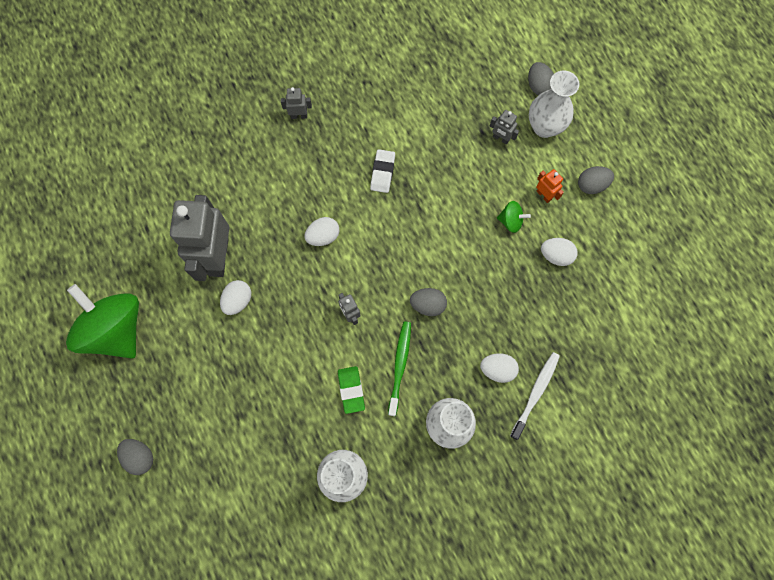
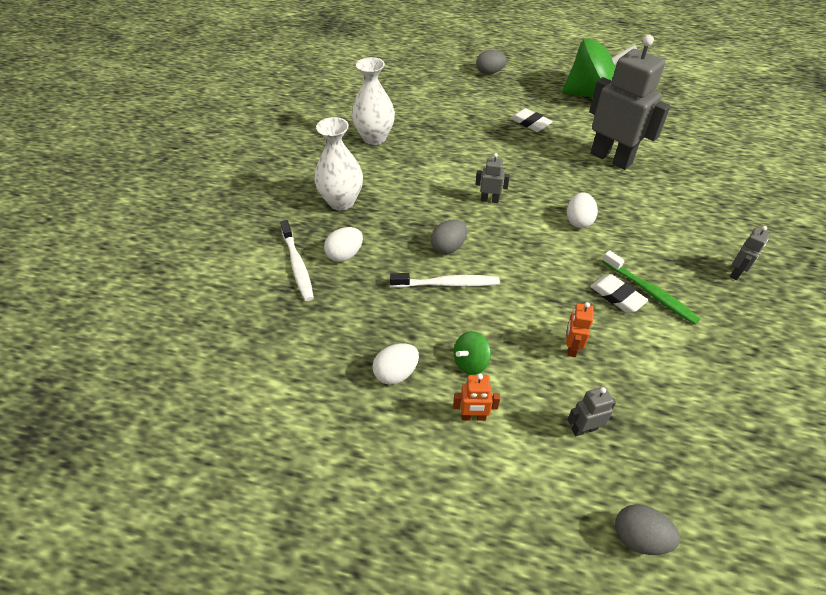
camera: 130 degrees right, 25 degrees down
white egg [220,280,251,315] -> none
green eraser [338,366,365,414] -> none
green toothbrush [388,321,411,416] -> green toothbrush moved to [602,250,701,325]
white vase [529,71,580,138] -> none
grey egg [578,166,614,194] -> none
none -> white toothbrush [390,273,500,288]
none -> white eraser [510,108,553,132]
none -> orange robot [566,302,594,357]

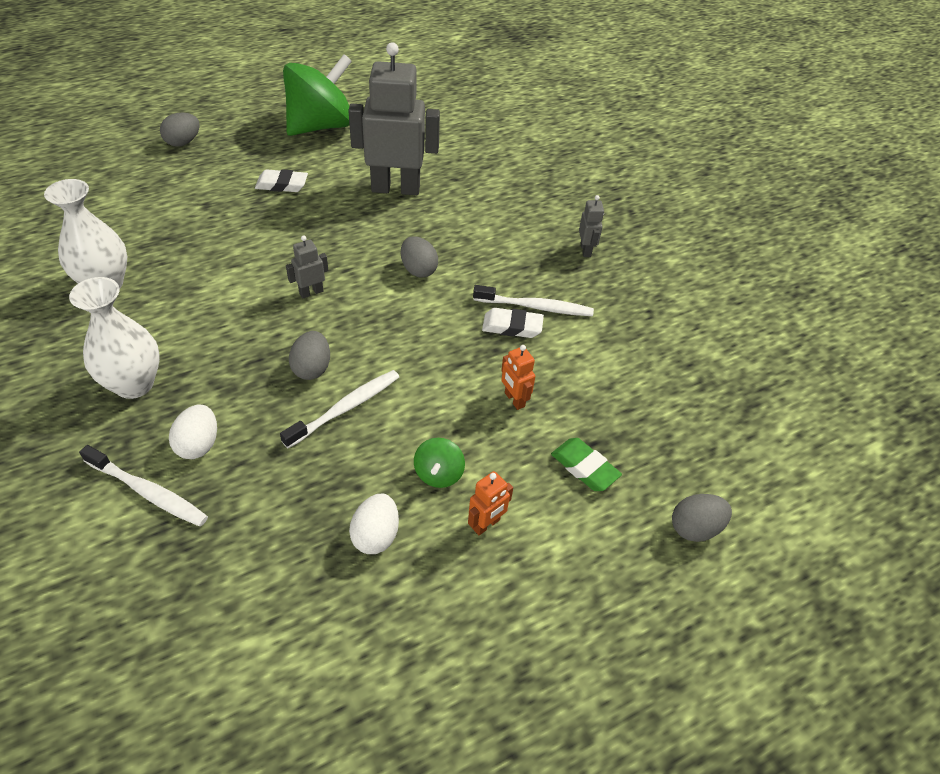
camera: 45 degrees left, 0 degrees up
white egg [567,192,598,228] -> grey egg [401,236,438,277]
grey robot [567,387,616,436] -> green eraser [551,438,622,491]
green toothbrush [602,250,701,325] -> white toothbrush [473,285,594,316]

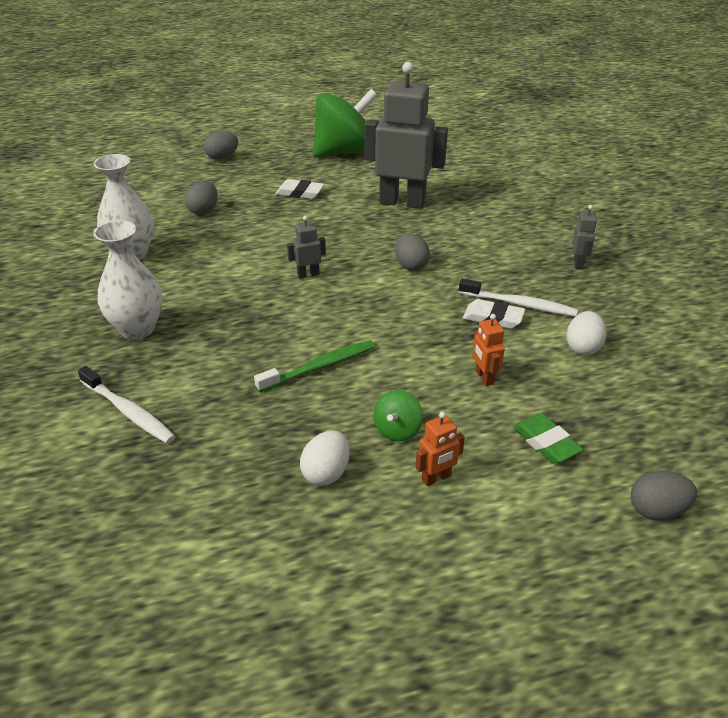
camera: 15 degrees right, 10 degrees down
white egg [169,405,217,459] -> white egg moved to [566,311,607,355]
white toothbrush [280,370,399,448] -> green toothbrush [254,340,375,392]
grey egg [289,331,330,380] -> grey egg moved to [185,181,218,215]

